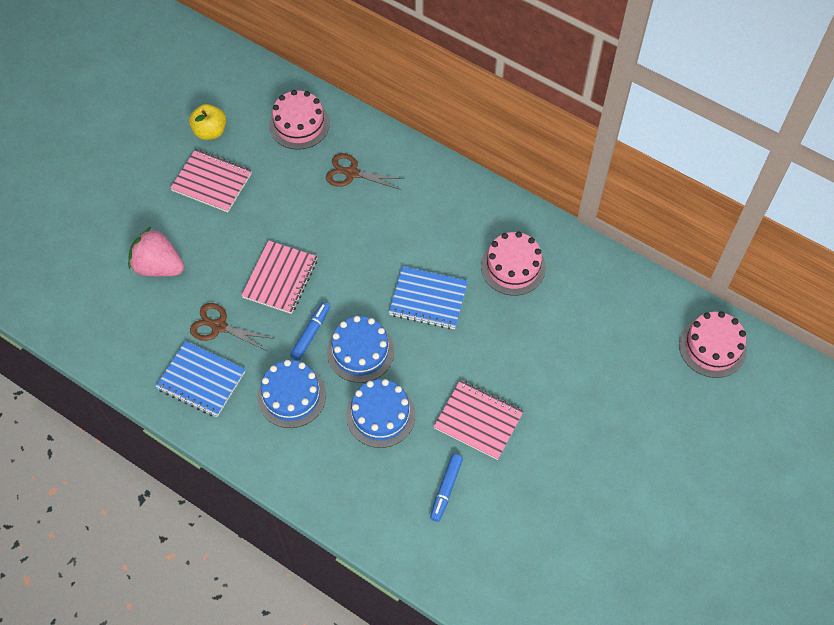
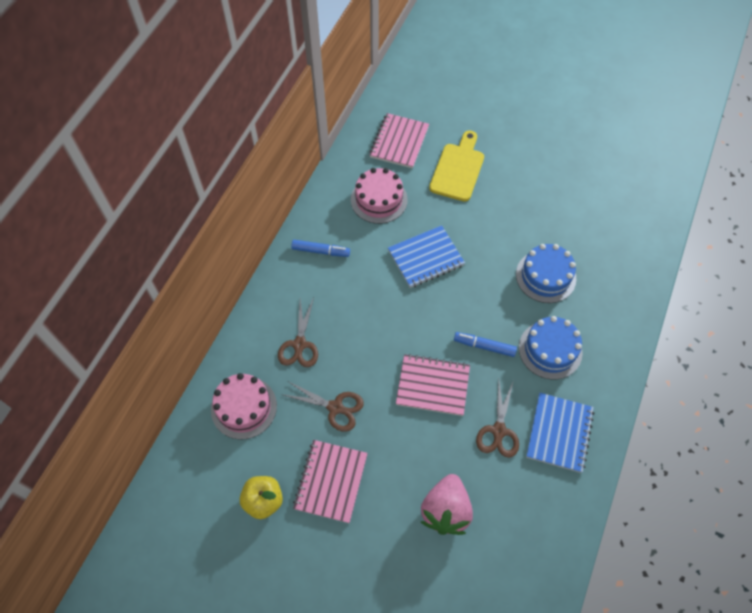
camera: 100 degrees left, 0 degrees up
blue cake [327,316,394,383] -> none
blue notebook [389,266,468,329] -> blue notebook turned 60 degrees clockwise [388,225,465,288]
blue marker [430,454,463,522] -> blue marker moved to [291,240,350,257]
pink notebook [434,380,524,460] -> pink notebook moved to [369,113,429,169]
pink cake [679,311,747,378] -> none
none -> brown scissors [281,382,364,432]
none -> yellow cutting board [429,130,484,202]

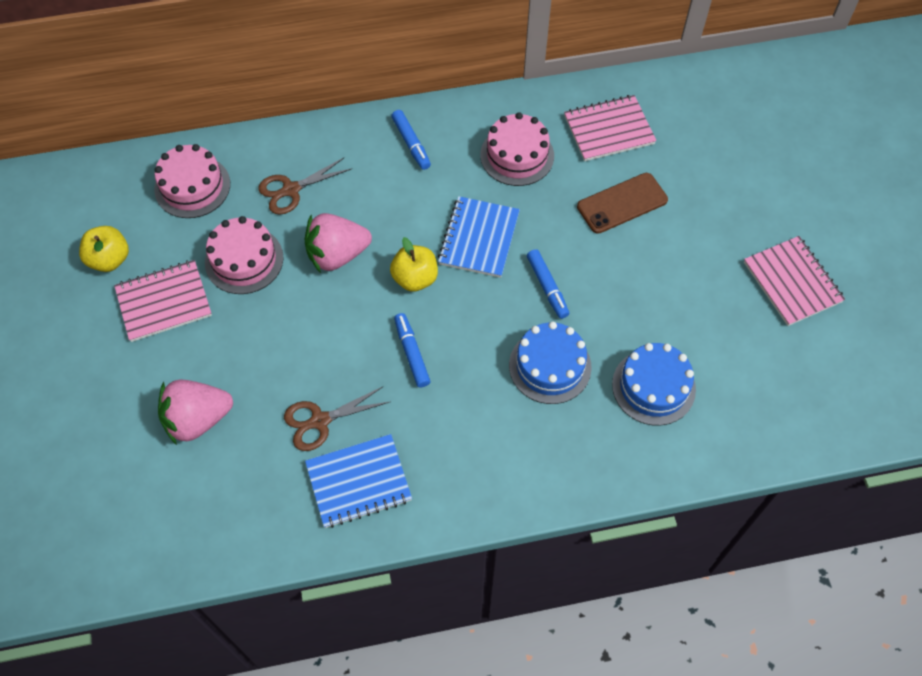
camera: 55 degrees right, 0 degrees up
brown scissors [281,382,364,432] -> pink cake [205,216,283,294]
blue notebook [388,225,465,288] -> blue notebook turned 75 degrees clockwise [438,196,520,278]
pink notebook [396,354,470,416] -> pink notebook moved to [744,236,845,326]
yellow cutting board [429,130,484,202] -> brown phone [577,173,668,234]
blue cake [519,316,583,380] -> blue cake moved to [612,343,696,426]
none -> pink strawberry [305,213,372,273]
none -> yellow apple [390,237,438,292]
none -> blue marker [527,249,569,319]

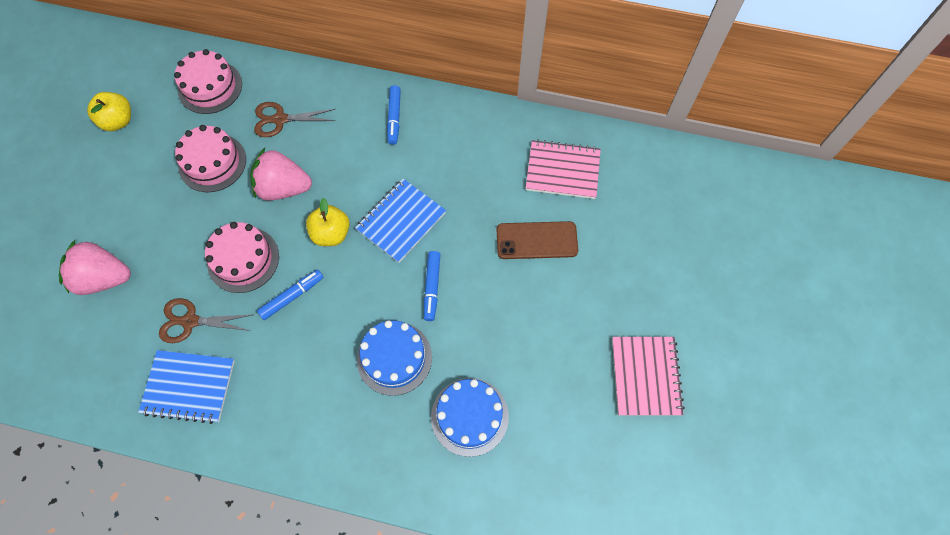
camera: 25 degrees right, 5 degrees up
pink notebook [114,260,212,342] -> none
blue marker [394,313,430,387] -> blue marker turned 45 degrees clockwise [257,269,324,320]
pink cake [480,112,554,186] -> pink cake moved to [205,222,279,293]

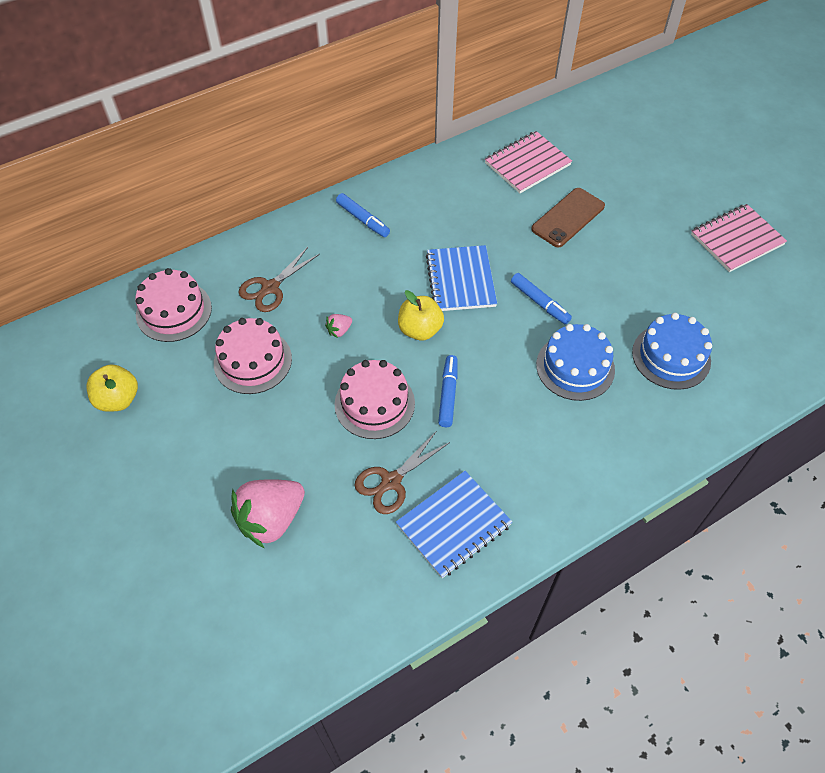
camera: 45 degrees left, 10 degrees down
pink strawberry [250,148,312,201] -> pink strawberry [325,314,352,338], size x0.43
pink notebook [612,337,685,416] -> pink notebook turned 75 degrees counterclockwise [691,204,787,272]

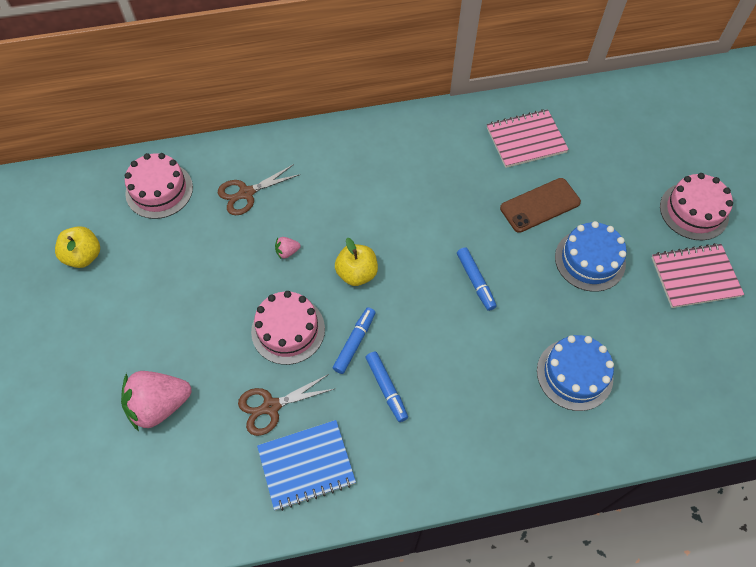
camera: 20 degrees right, 5 degrees up
pink cake [214,318,292,394] -> pink cake moved to [660,173,733,240]
blue marker [336,193,390,237] -> blue marker moved to [365,352,408,422]
blue notebook [426,245,497,311] -> none
blue cake [536,324,615,401] -> blue cake moved to [555,221,627,292]

